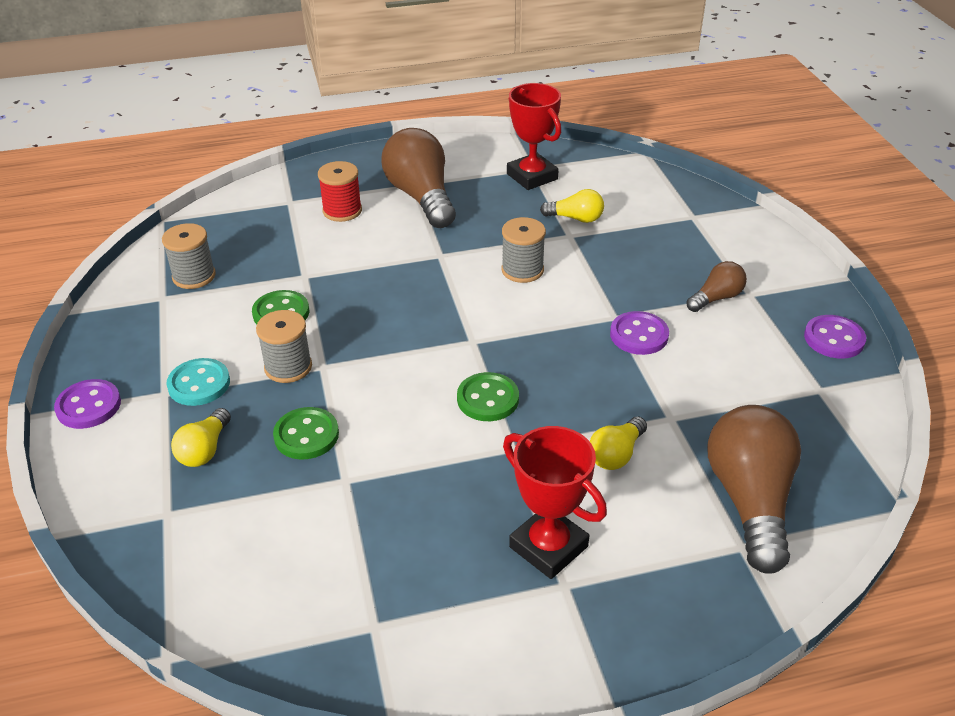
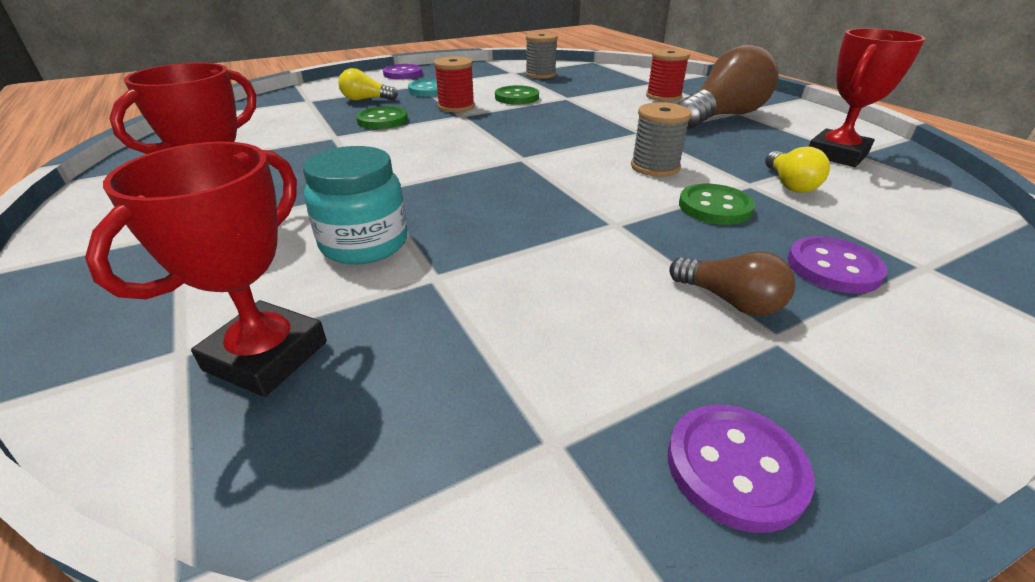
camera: 75 degrees right, 5 degrees down
grey spool [256,310,312,383] -> red spool [434,56,475,112]
green button [457,372,519,421] -> green button moved to [679,184,755,225]
yellow light bulb [589,416,647,470] -> turquoise jar [303,146,407,264]
purple button [610,311,669,355] -> purple button moved to [787,236,887,293]
brown light bulb [707,405,801,574] -> red trophy [85,141,327,397]

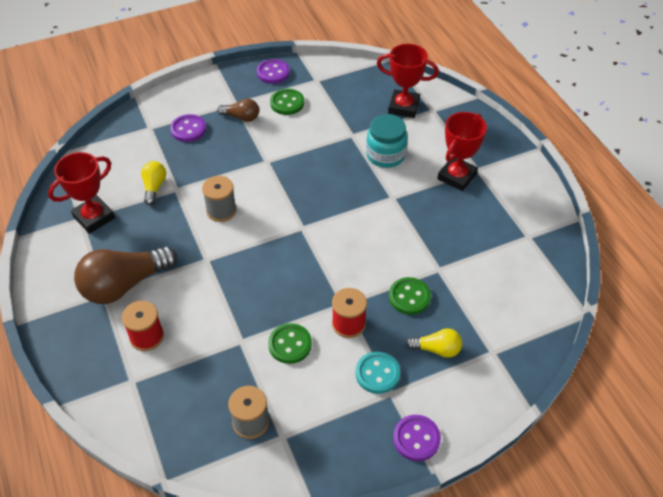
camera: 175 degrees left, 15 degrees up
red trophy [85,141,327,397] -> red trophy turned 75 degrees clockwise [377,44,439,118]
brown light bulb [669,251,795,316] -> brown light bulb turned 150 degrees clockwise [217,98,259,122]
green button [679,184,755,225] -> green button moved to [270,89,304,115]

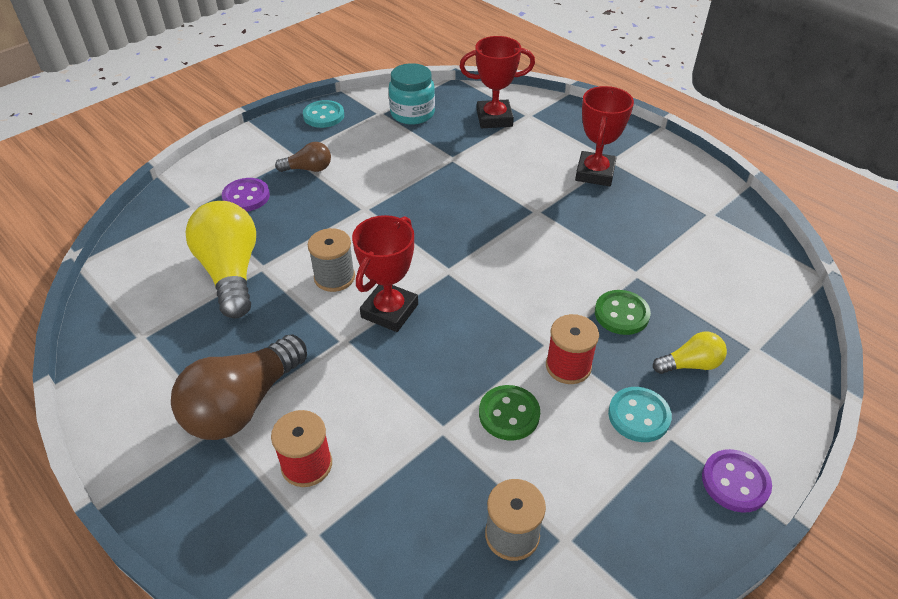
camera: 20 degrees left, 5 degrees down
red trophy [48,152,115,234] -> red trophy moved to [352,215,418,332]
yellow light bulb [141,161,166,205] -> yellow light bulb [186,201,256,319], size x1.97
purple button [257,59,290,84] -> turquoise button [303,100,344,128]
green button [270,89,304,115] -> none
turquoise jar [366,114,408,168] -> turquoise jar moved to [389,63,435,125]

